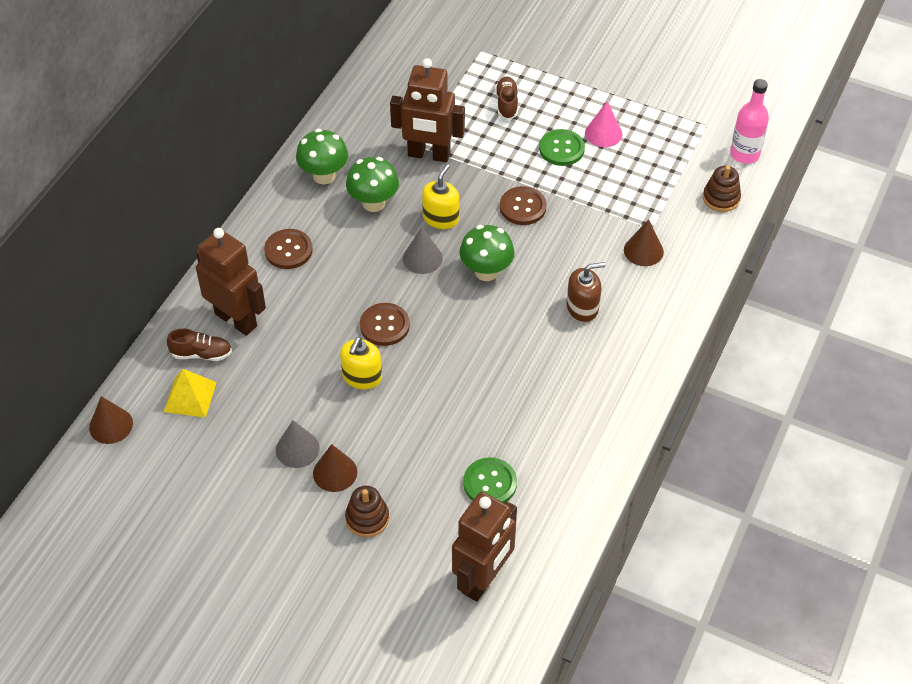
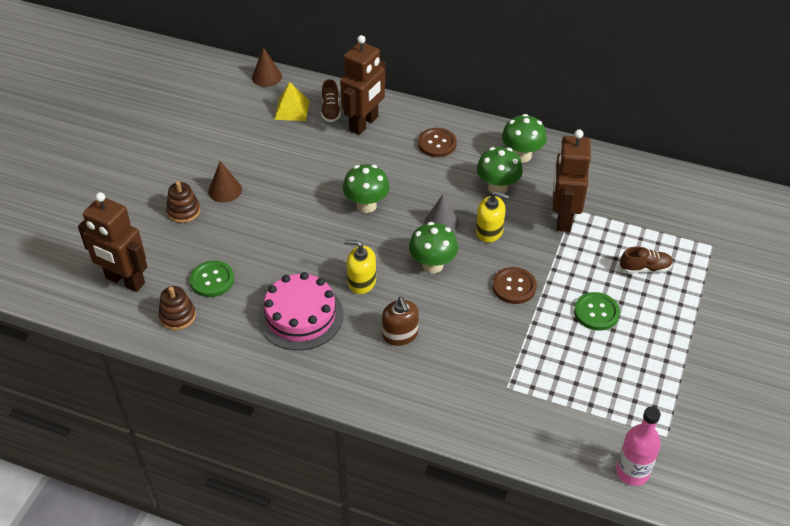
camera: 85 degrees right, 5 degrees down
grey cone [276,420,320,468] -> none
yellow soap dispenser [340,337,382,389] -> yellow soap dispenser moved to [344,240,376,294]
brown button [360,303,410,346] -> green mushroom [343,164,390,213]
pink cone [585,101,622,147] -> none
brown cone [624,219,664,266] -> none
brown stacking toy [703,166,741,212] -> brown stacking toy moved to [158,286,196,330]
none -> pink cake [258,272,344,350]

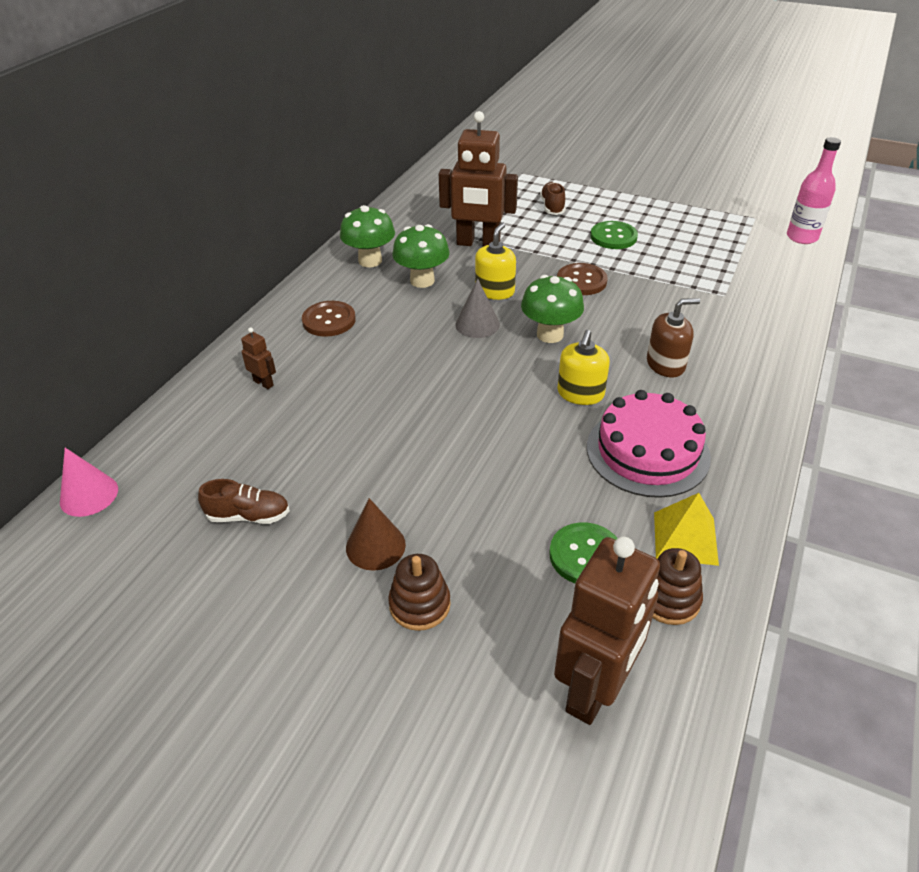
camera: 85 degrees left, 5 degrees down
brown cone [252,47,282,87] -> pink cone [60,448,118,517]
yellow pyramid [274,82,310,121] -> yellow pyramid moved to [654,493,719,566]
brown shoe [321,79,341,122] -> brown shoe moved to [198,479,290,524]
brown robot [340,35,386,135] -> brown robot [241,327,276,389], size x0.42
green mushroom [343,164,390,213] -> none

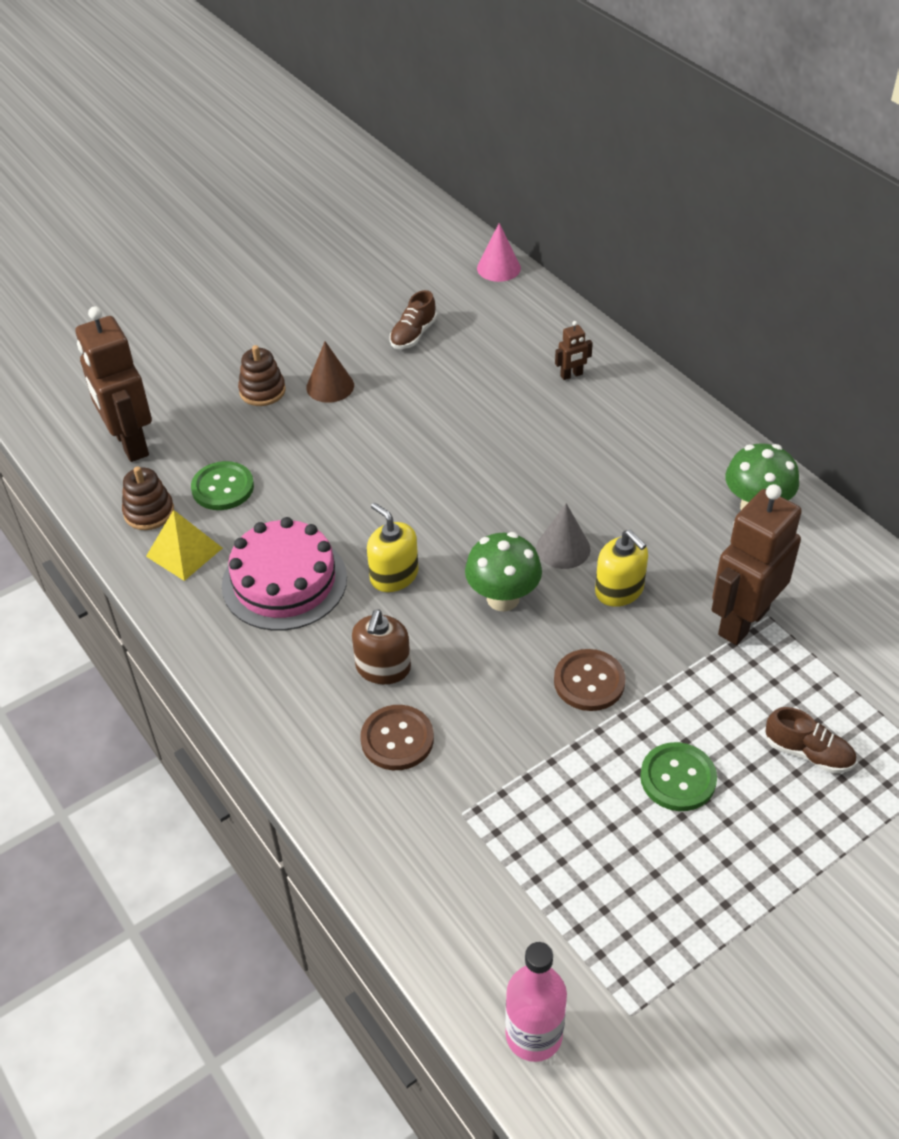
camera: 120 degrees right, 5 degrees up
brown button [302,301,356,337] -> brown button moved to [360,705,434,770]
green mushroom [392,224,450,288] -> none

